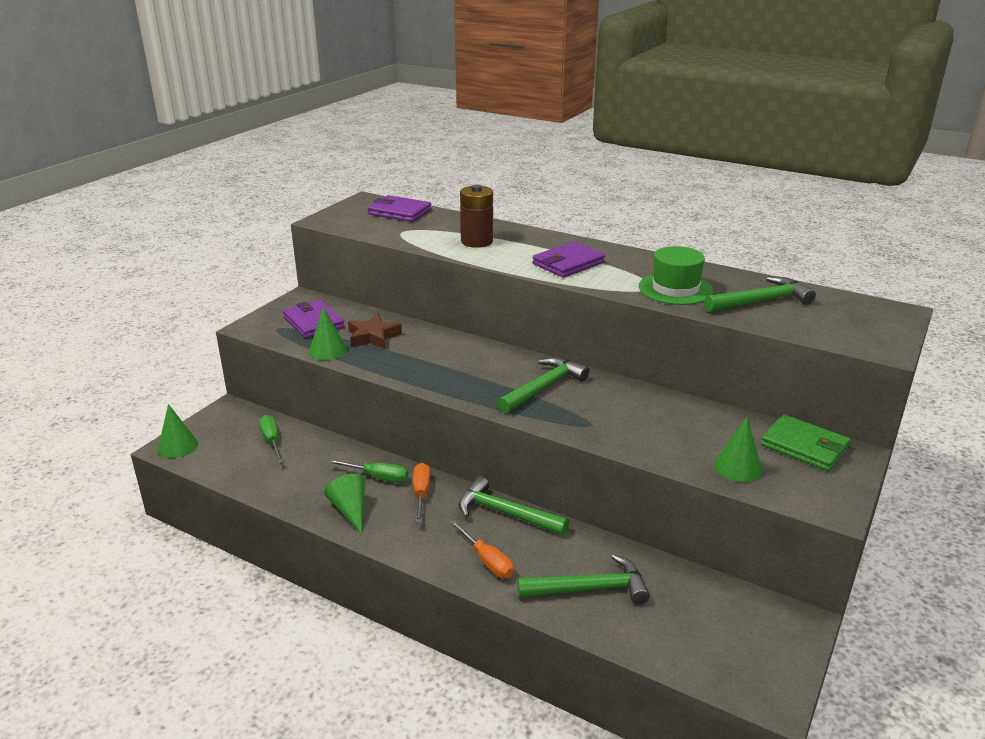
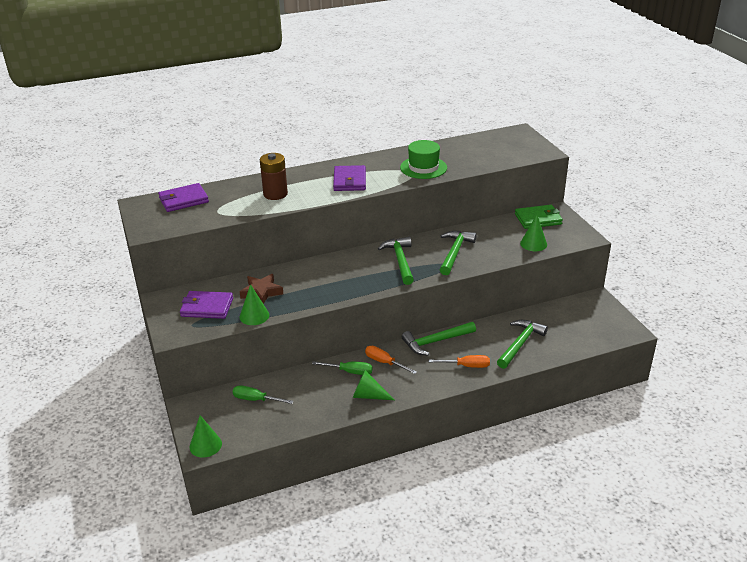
camera: 50 degrees left, 5 degrees up
green screwdriver [328,459,409,483] -> green screwdriver turned 45 degrees clockwise [312,361,372,375]
green hammer [704,277,816,312] -> green hammer moved to [440,231,477,275]

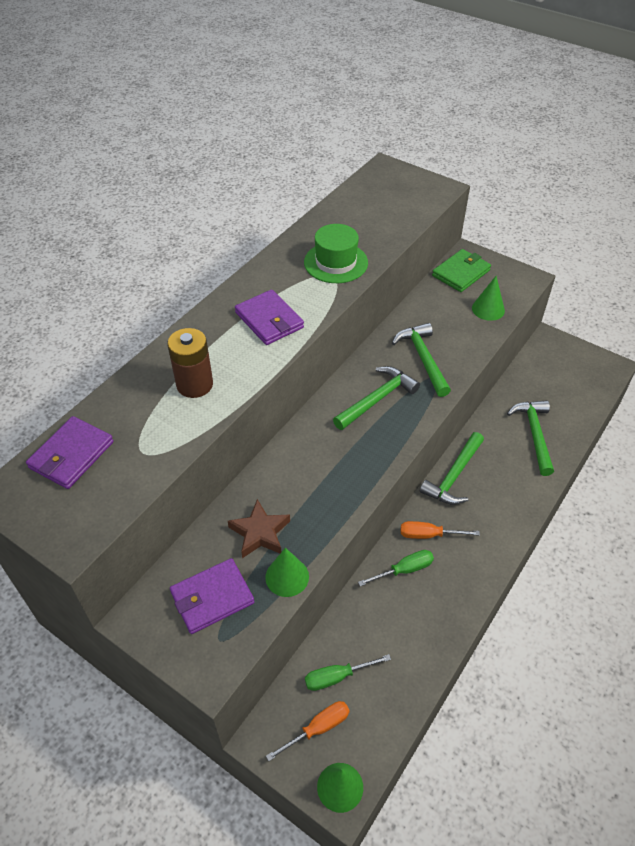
camera: 35 degrees left, 15 degrees up
green cone [353,370,395,400] -> none
green hammer [378,237,414,285] -> green hammer turned 90 degrees clockwise [333,366,420,430]
orange screwdriver [429,355,490,368] -> orange screwdriver moved to [266,701,350,761]

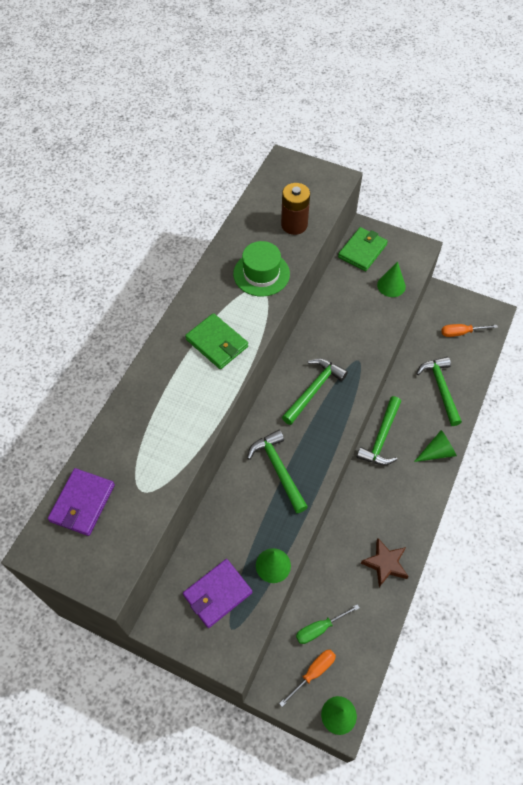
camera: 10 degrees left, 10 degrees up
brown battery [167,328,213,398] -> brown battery moved to [281,183,310,235]
brown star [228,499,290,558] -> brown star moved to [361,538,409,587]
purple wallet [235,289,304,345] -> green wallet [185,313,248,369]
green screwdriver [358,550,434,586] -> none
green hammer [392,323,451,397] -> green hammer moved to [247,430,308,513]
orange screwdriver [401,521,480,539] -> orange screwdriver moved to [441,324,498,337]
none -> green cone [414,430,457,462]

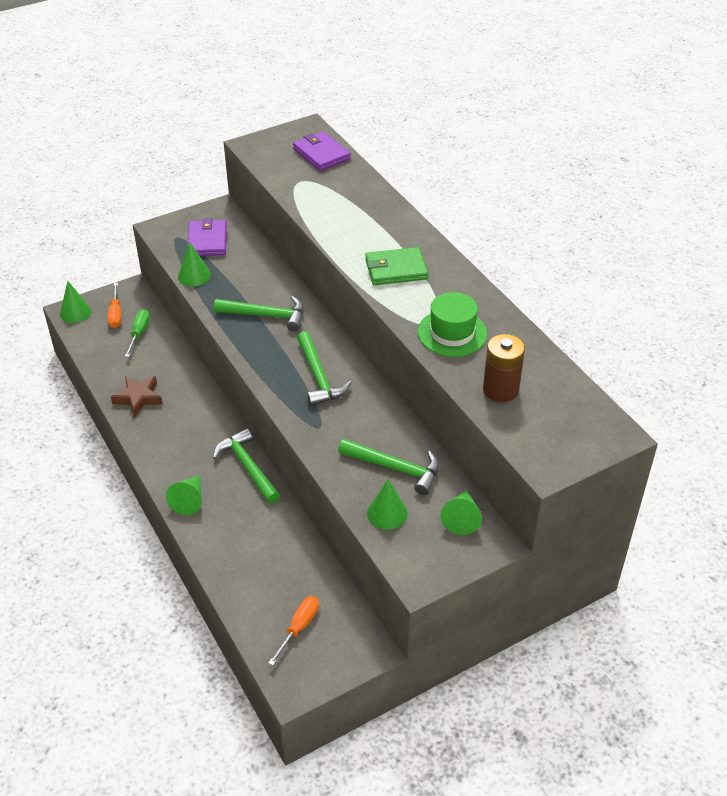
camera: 125 degrees right, 15 degrees down
green wallet [338,227,388,271] -> green cone [441,490,482,535]
green hammer [416,357,462,426] -> green hammer moved to [338,439,439,495]

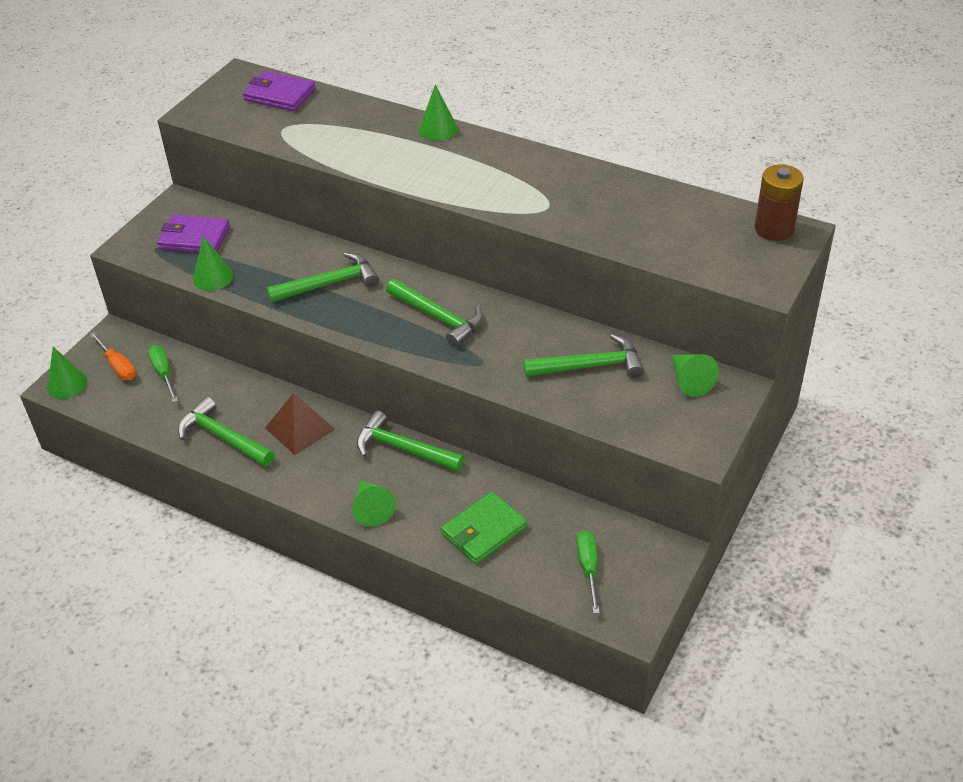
camera: 30 degrees left, 0 degrees up
brown star [111,376,163,417] -> green hammer [178,397,274,466]
purple wallet [187,218,227,256] -> purple wallet turned 45 degrees counterclockwise [157,214,230,253]
orange screwdriver [268,596,319,666] -> green screwdriver [576,530,600,614]
green wallet [365,247,428,285] -> green wallet moved to [441,491,527,564]
green cone [367,479,408,530] -> green cone moved to [419,84,458,141]
green hat [418,292,487,357] -> none
brown battery [483,334,525,402] -> brown battery moved to [755,164,804,241]
none -> brown pyramid [265,393,335,455]

